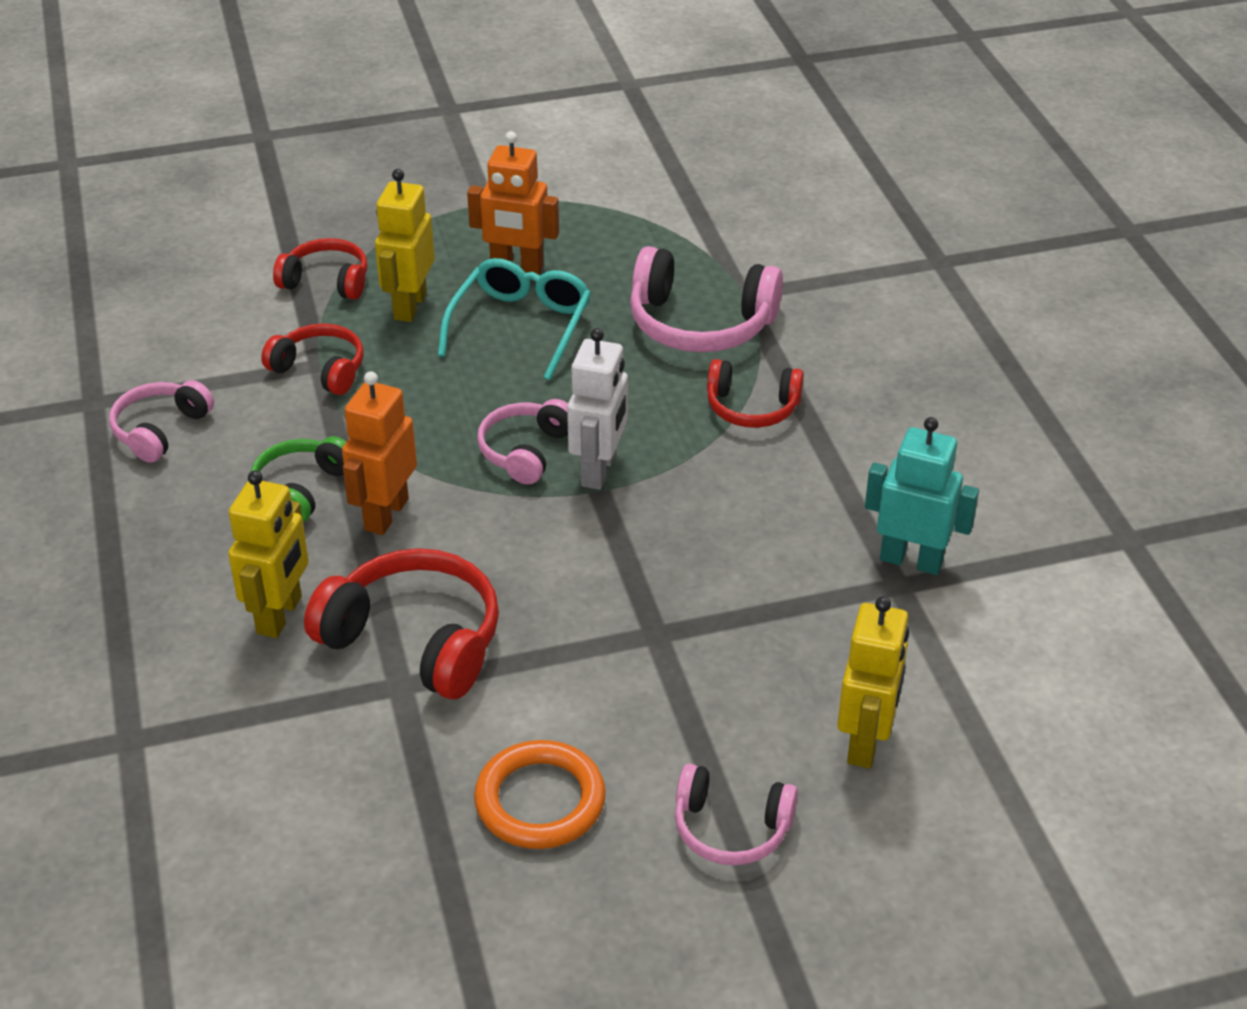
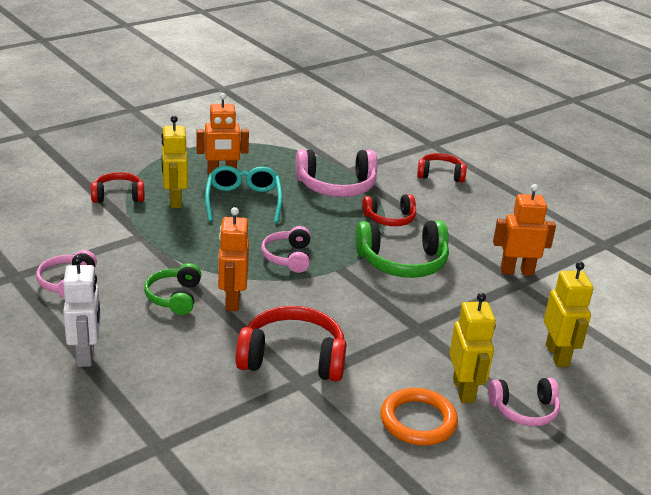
camera: 25 degrees left, 10 degrees down
yellow robot [228,470,309,638] -> yellow robot moved to [449,293,496,403]
red headphones [261,323,364,395] -> red headphones moved to [417,153,467,183]
white robot [567,328,628,490] -> white robot moved to [63,255,101,367]
turquoise robot [865,417,979,575] -> orange robot [493,184,556,276]
none -> green headphones [355,220,449,278]

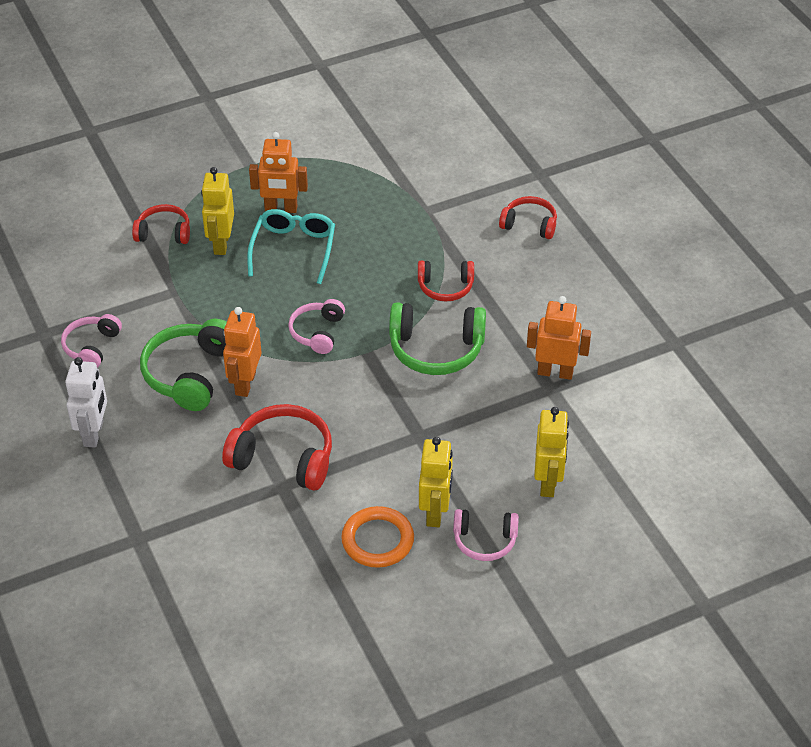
camera: 15 degrees right, 15 degrees up
green headphones [144,263,201,315] -> green headphones [140,319,227,411], size x1.63
pink headphones [295,149,377,197] -> none

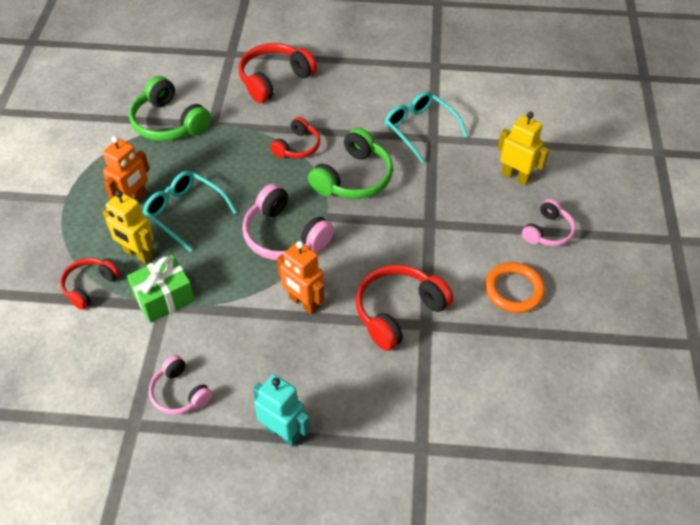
camera: 60 degrees left, 5 degrees up
white robot [65,357,107,448] -> turquoise robot [253,374,310,447]
green headphones [140,319,227,411] -> green headphones moved to [129,76,211,141]
pink headphones [288,299,345,354] -> pink headphones [242,184,334,260], size x1.63
yellow robot [419,437,453,527] -> none
red headphones [499,196,557,239] -> red headphones [239,43,317,103], size x1.63
orange robot [527,296,591,380] -> turquoise glasses [385,91,468,163]
none -> green gift [127,254,195,323]

